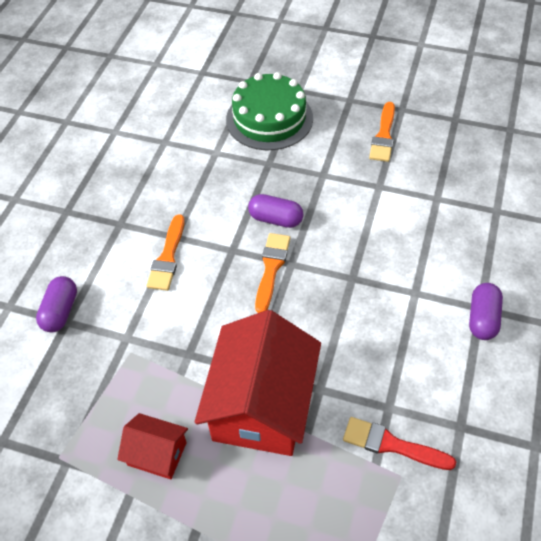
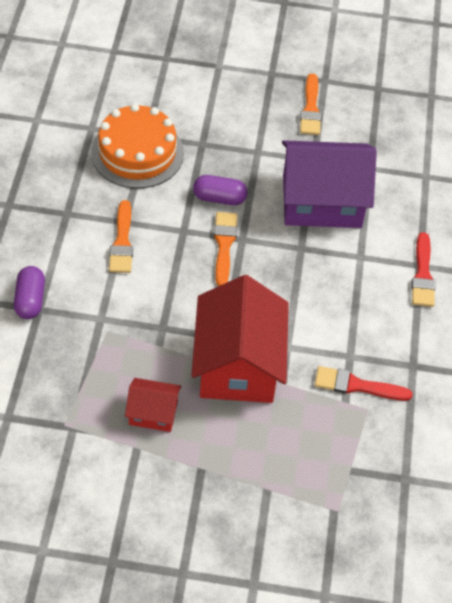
camera: 15 degrees left, 0 degrees up
green cake [226,72,313,150] -> none
purple capsule [469,283,503,340] -> red brush [412,232,435,307]
none -> orange cake [91,104,184,189]
none -> purple house [282,140,377,228]

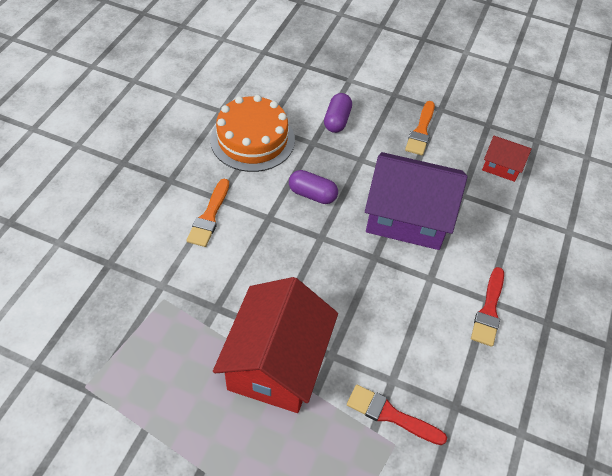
camera: 15 degrees right, 0 degrees up
purple capsule [14,266,45,319] -> purple capsule moved to [324,93,352,133]
red house [125,378,181,432] -> red house moved to [482,136,532,182]
orange brush [214,212,237,286] -> none

